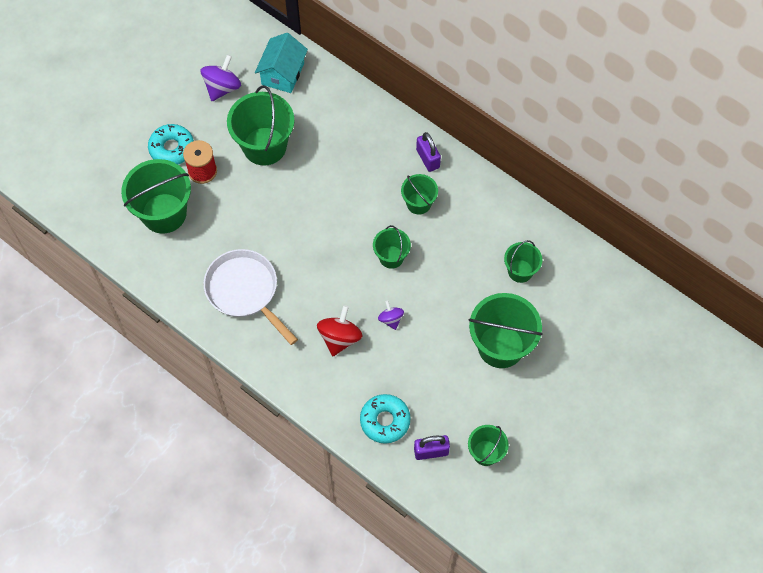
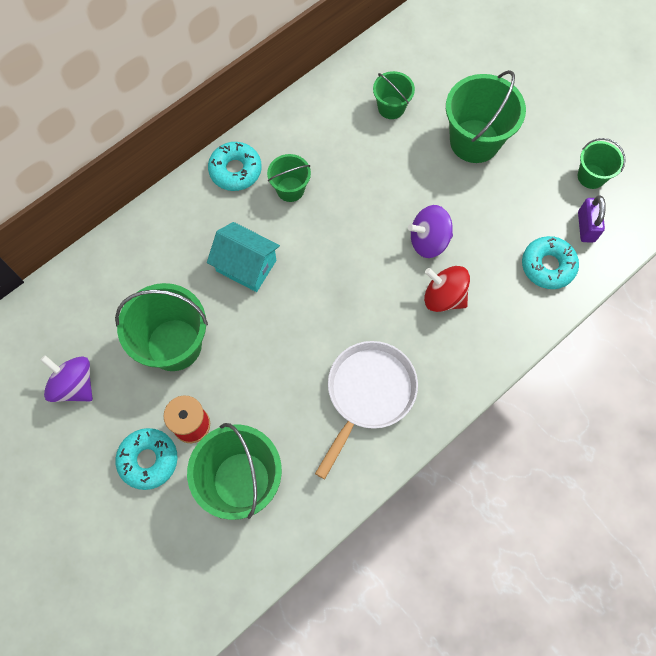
camera: 80 degrees left, 5 degrees up
white pan [204,249,298,345] -> white pan turned 150 degrees clockwise [315,341,418,479]
turquoise house [255,33,308,93] -> turquoise house moved to [207,222,280,292]
green bucket [373,225,411,269] -> none
purple spinning top [378,301,404,330] -> purple spinning top [408,205,453,258], size x1.71
purple padlock [416,132,441,172] -> turquoise donut [208,142,262,191]

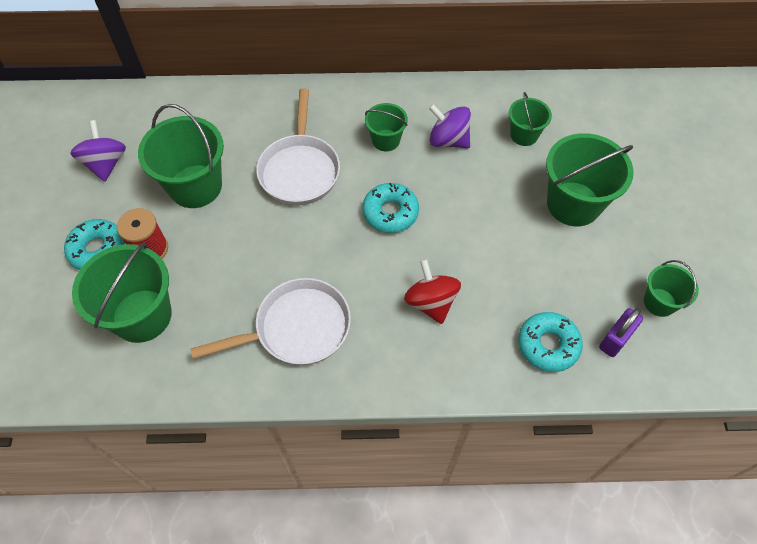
camera: 40 degrees right, 10 degrees down
turquoise house [207,222,280,292] -> white pan [256,88,340,205]
turquoise donut [208,142,262,191] -> turquoise donut moved to [362,183,419,233]
purple spinning top [408,205,453,258] -> purple spinning top moved to [429,104,471,148]

